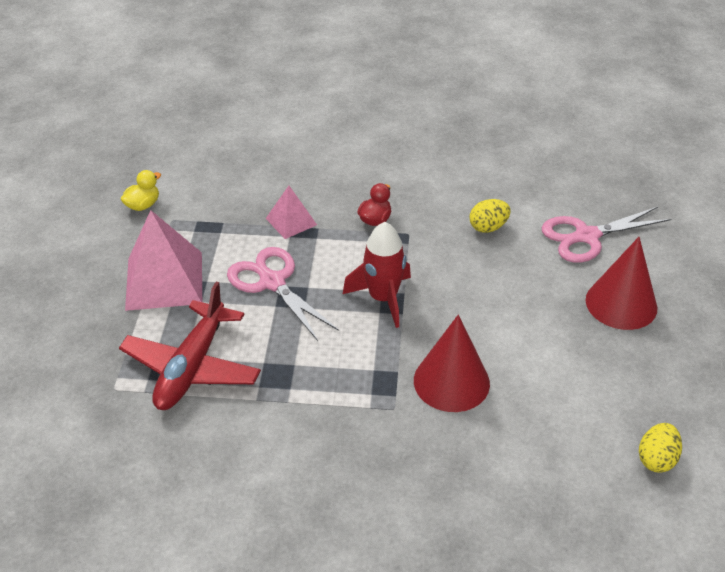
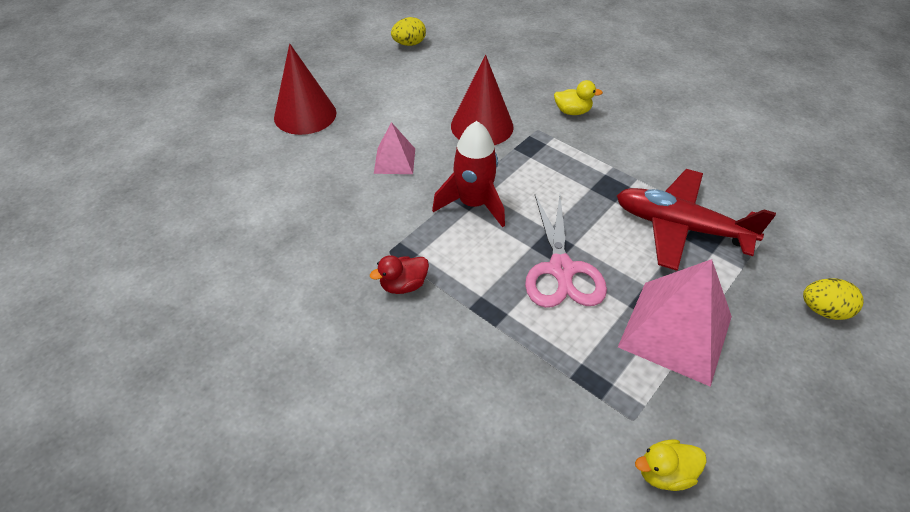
camera: 145 degrees left, 5 degrees up
red plane [119,282,261,410] -> red plane turned 120 degrees counterclockwise [616,169,776,271]
pink pyramid [266,186,317,239] -> pink pyramid moved to [374,122,415,174]
yellow egg [470,199,510,233] -> yellow egg moved to [803,278,864,320]
pink scissors [542,206,671,263] -> none
none -> yellow duck [554,80,603,115]

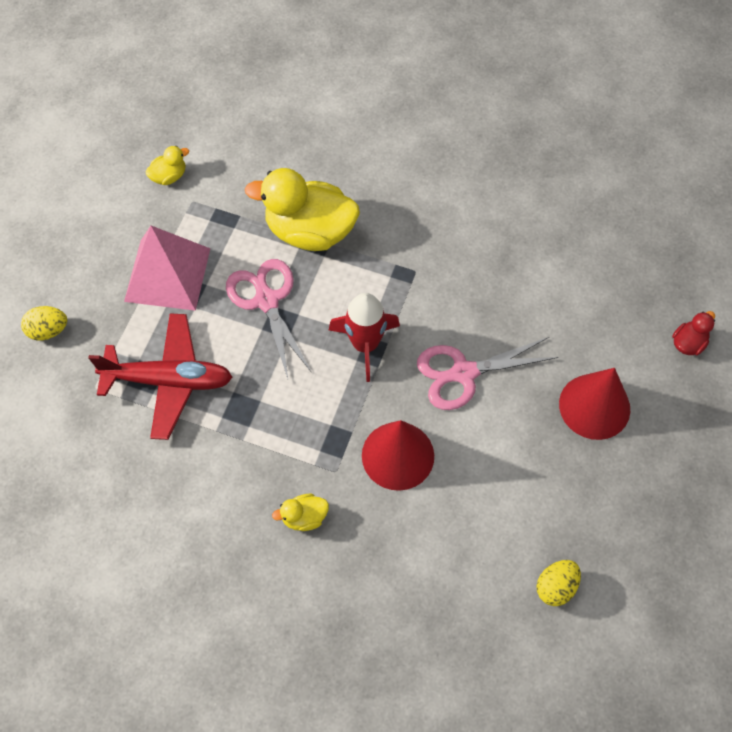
camera: 160 degrees right, 15 degrees up
red duck [370,255,429,294] -> red duck moved to [672,311,715,356]
pink pyramid [374,122,415,174] -> pink scissors [417,337,559,410]
none -> yellow duck [245,168,360,251]

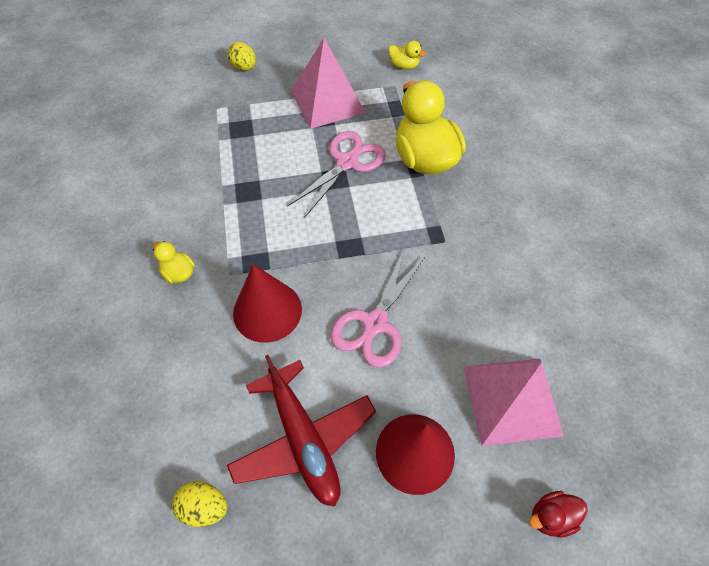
camera: 60 degrees right, 5 degrees down
red plane [88,313,233,440] -> red plane moved to [227,355,376,506]
red rocket [329,293,400,382] -> none
pink scissors [417,337,559,410] -> pink scissors turned 105 degrees counterclockwise [330,248,426,367]
red duck [672,311,715,356] -> red duck turned 150 degrees clockwise [529,491,588,538]
none -> pink pyramid [464,359,564,446]

